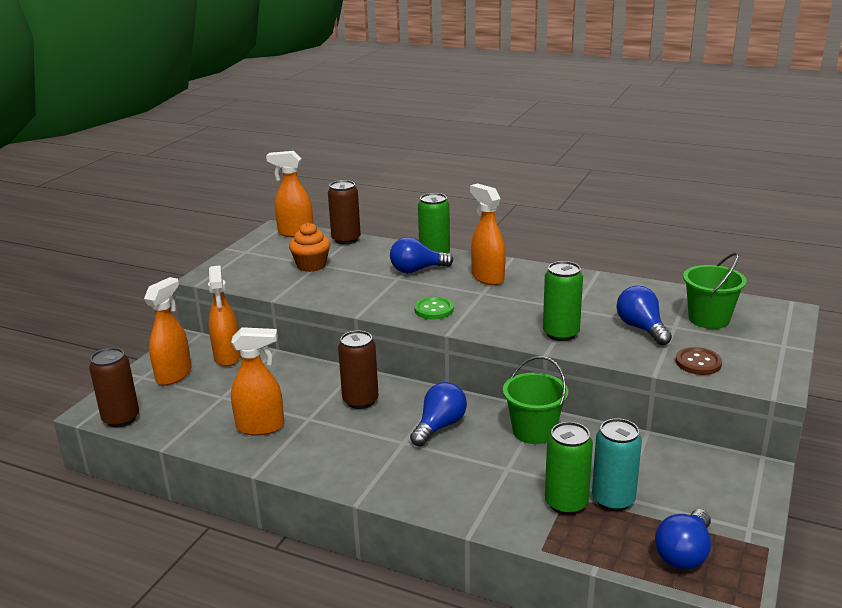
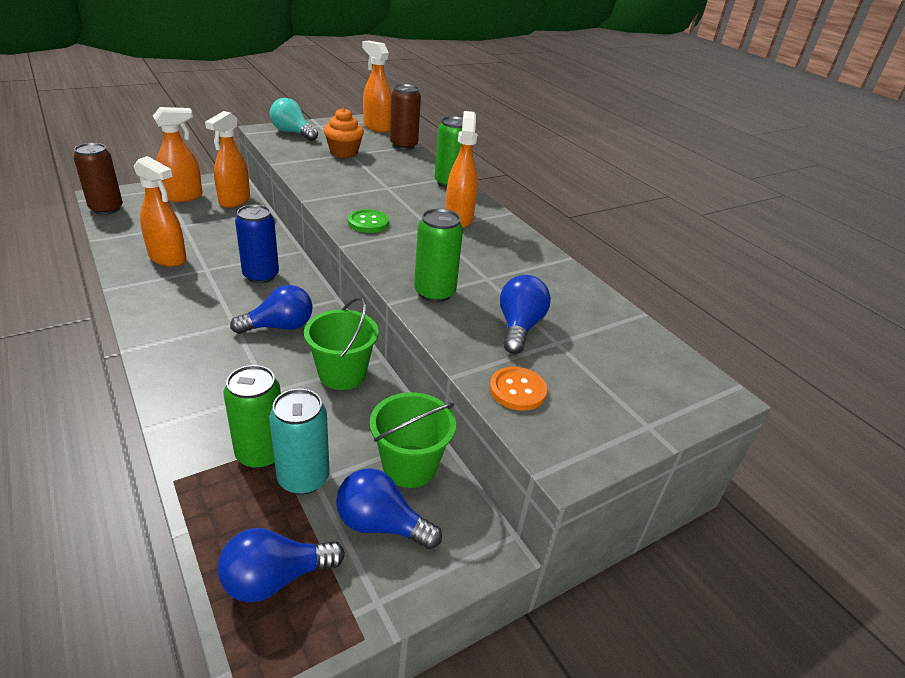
camera: 30 degrees right, 10 degrees up
brown can [338,330,379,409] -> blue can [235,205,279,283]
blue light bulb [390,237,453,273] -> blue light bulb moved to [336,468,442,549]
brown button [676,347,722,375] -> orange button [489,367,547,411]
green bucket [683,253,747,329] -> green bucket moved to [370,392,456,488]
none -> turquoise light bulb [270,98,318,141]

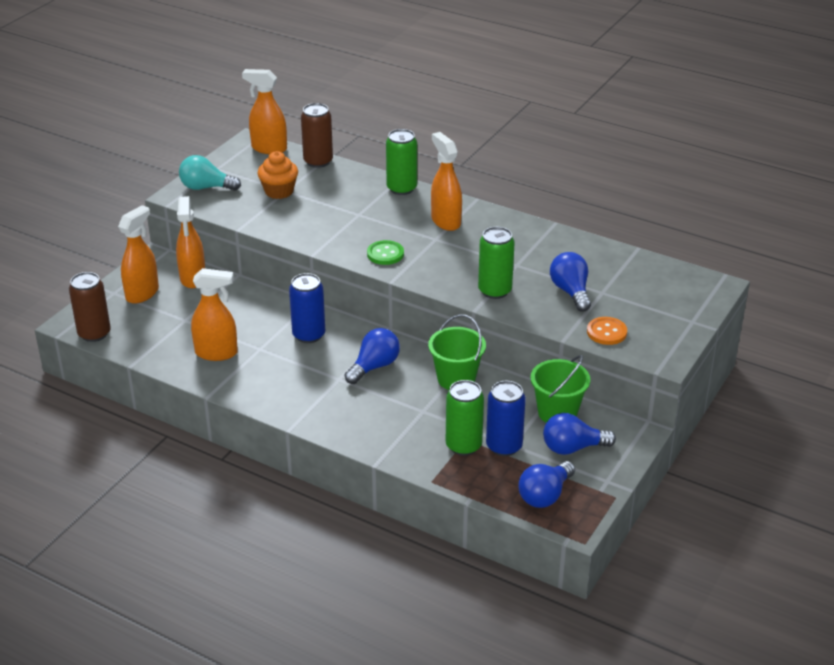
camera: 25 degrees left, 0 degrees up
turquoise can [269,389,330,495] -> blue can [486,381,526,456]

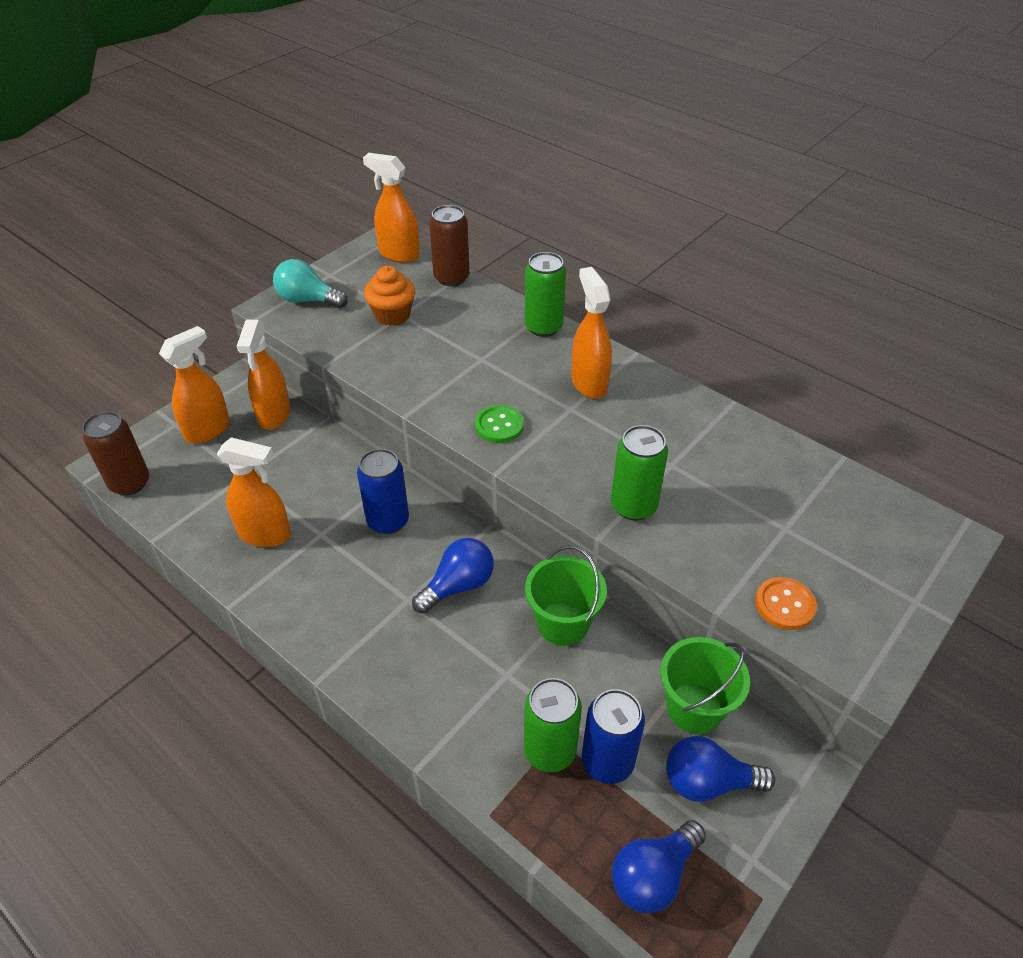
camera: 10 degrees right, 10 degrees up
blue light bulb [550,252,591,312] -> none

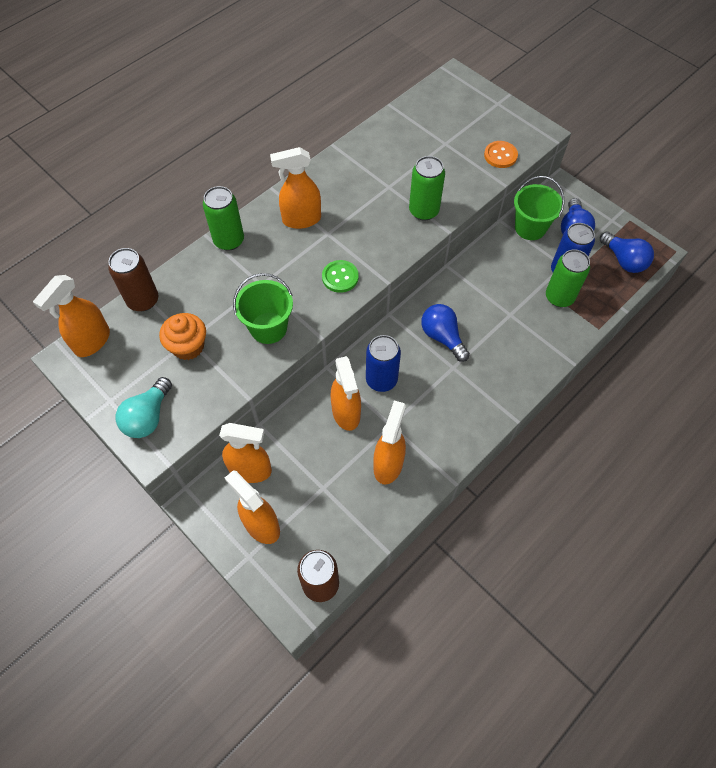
camera: 85 degrees left, 15 degrees up
green bucket [525,546,607,646] -> green bucket moved to [233,273,293,344]
none -> orange spray bottle [331,356,361,431]

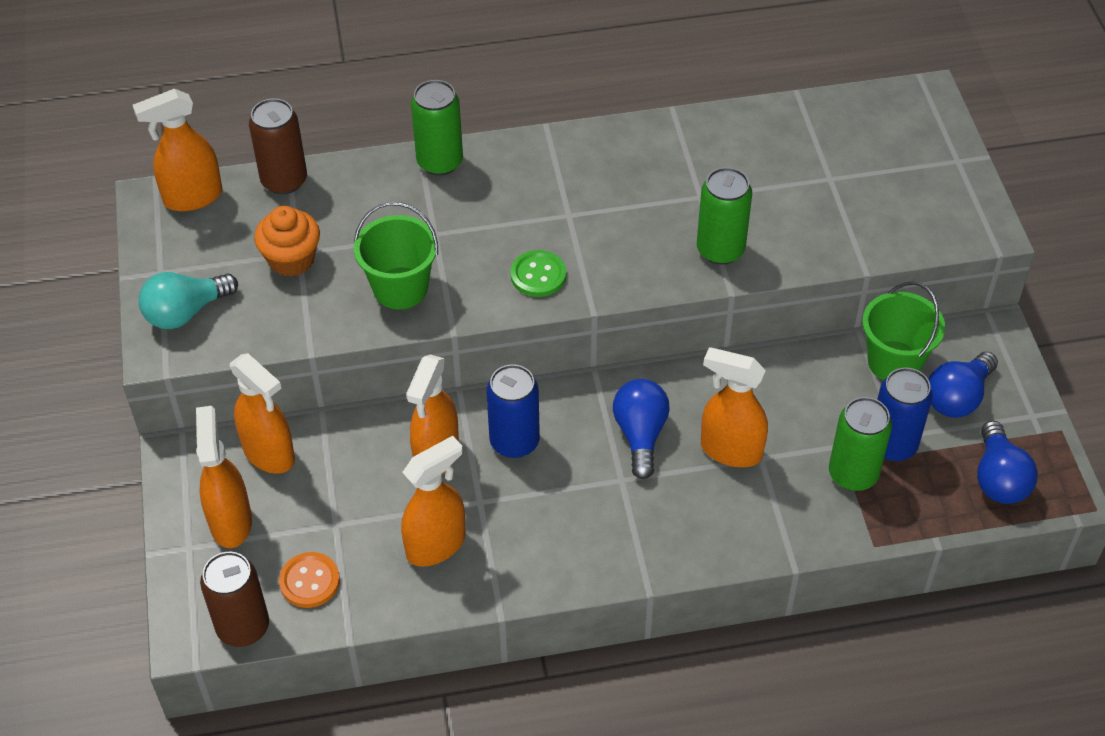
camera: 35 degrees right, 10 degrees down
orange spray bottle [270,147,321,229] -> orange spray bottle moved to [701,347,768,467]
orange button [484,141,518,168] -> orange button moved to [279,552,340,608]

